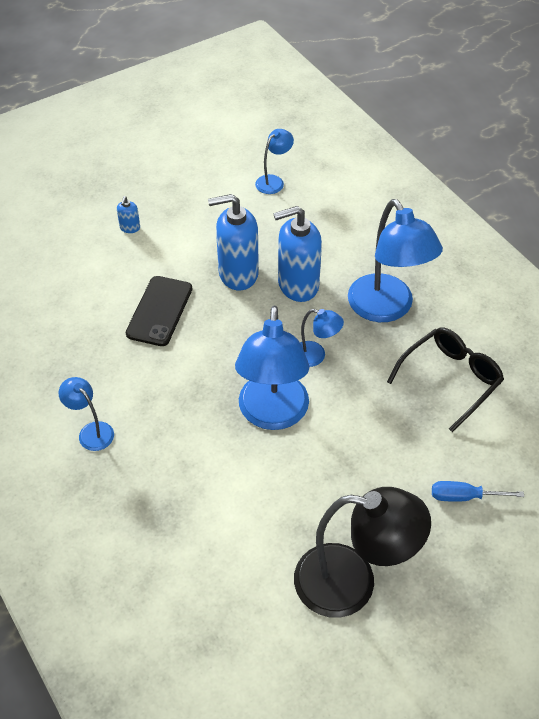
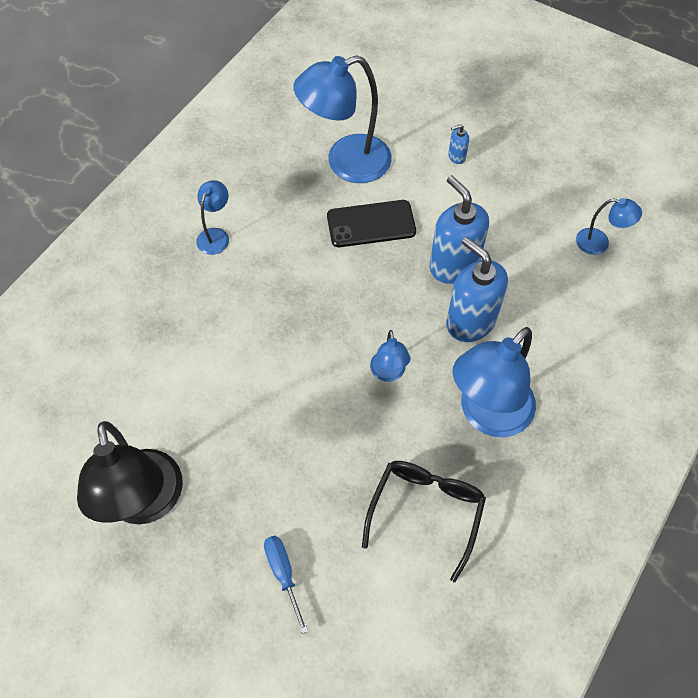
camera: 65 degrees right, 10 degrees up
blue lamp [235,305,309,430] -> blue lamp moved to [293,55,392,183]
black glasses [387,327,504,432] -> black glasses turned 90 degrees counterclockwise [362,461,486,582]

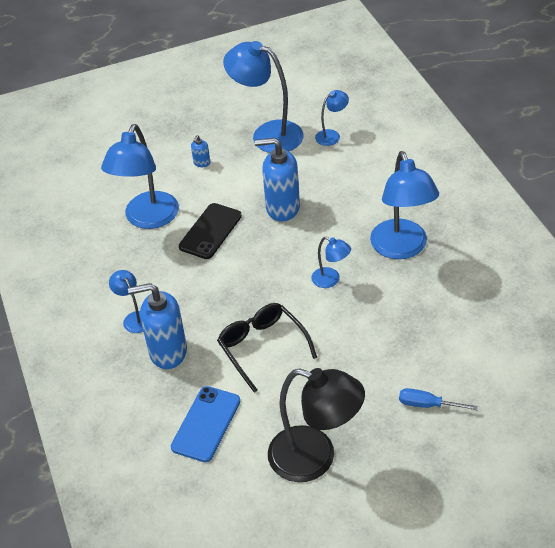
camera: 50 degrees left, 15 degrees down
black glasses [362,461,486,582] -> black glasses moved to [217,303,317,393]
blue soap dispenser [446,237,508,342] -> blue soap dispenser moved to [128,283,187,369]
none -> blue phone [171,386,240,462]
none -> blue lamp [223,41,304,153]

